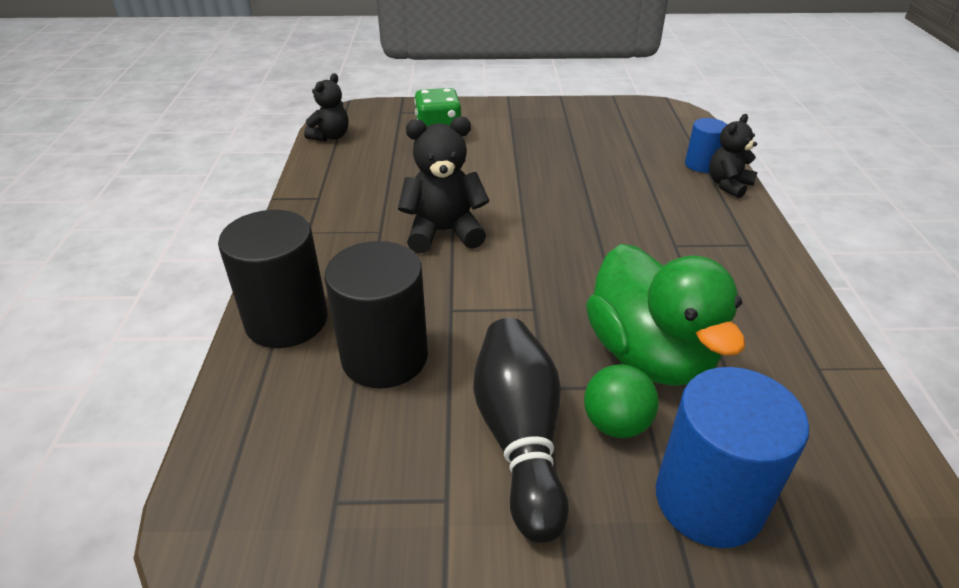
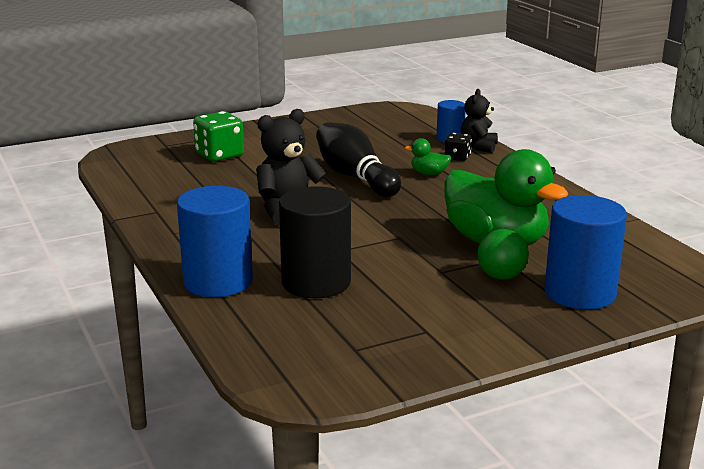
camera: 25 degrees left, 15 degrees down
black cylinder [218,210,328,348] -> blue cylinder [177,186,253,297]
black teddy bear [304,73,349,141] -> none
black bowling pin [473,318,569,543] -> black bowling pin moved to [316,122,401,197]
none -> green duck [405,138,451,175]
none -> black dice [445,133,472,161]

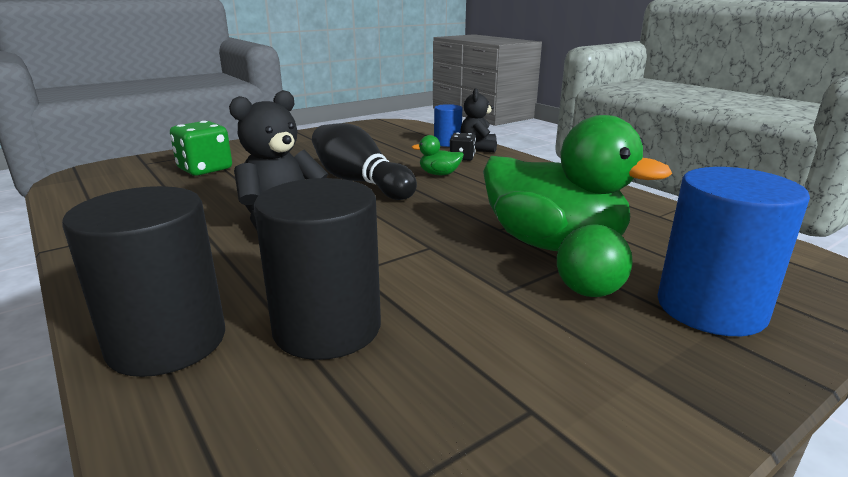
camera: 10 degrees left, 0 degrees up
blue cylinder [177,186,253,297] -> black cylinder [62,186,225,377]

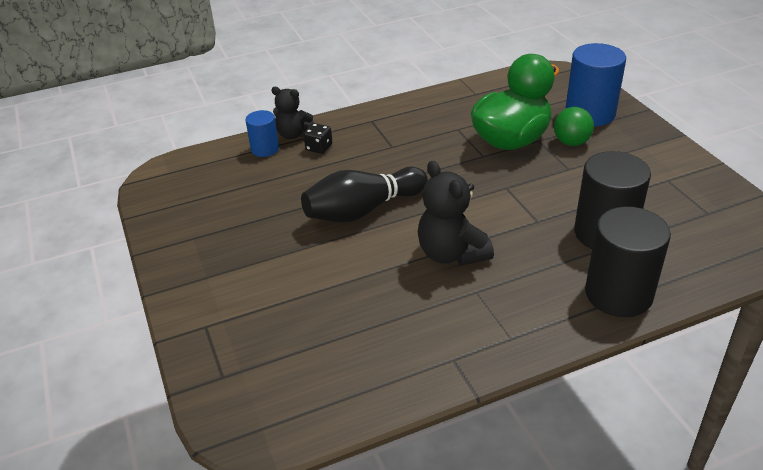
camera: 75 degrees left, 15 degrees up
green dice [170,121,232,176] -> none
green duck [412,135,464,175] -> none

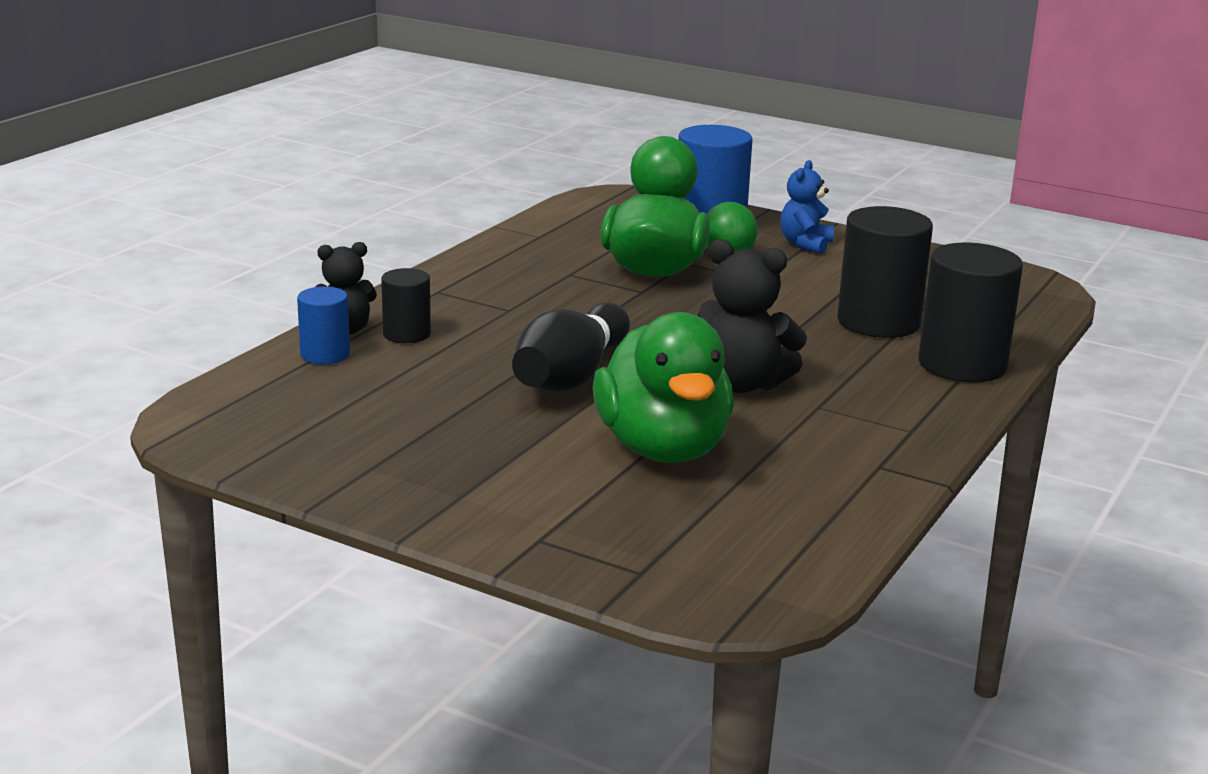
camera: 40 degrees left, 15 degrees down
black dice [304,123,332,154] -> black cylinder [381,268,431,343]
none -> green duck [593,312,734,463]
none -> blue teddy bear [780,160,834,254]

